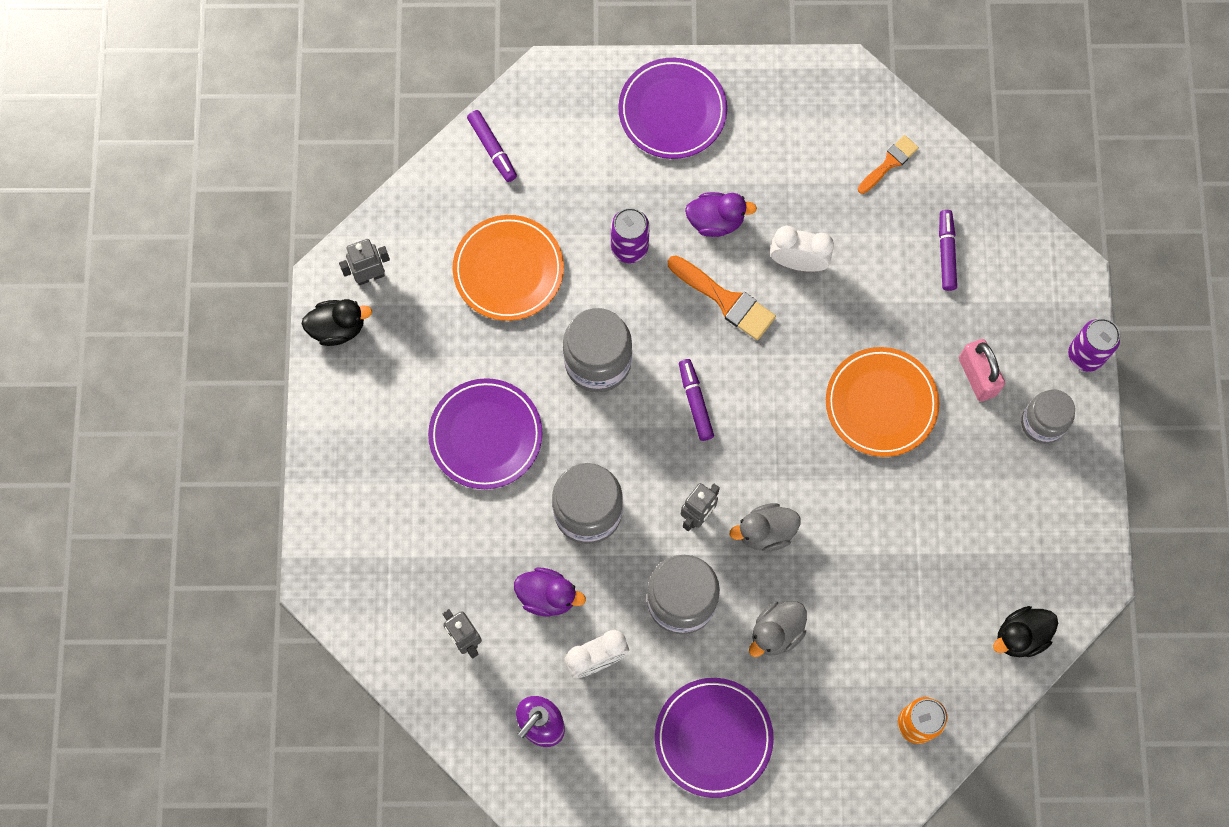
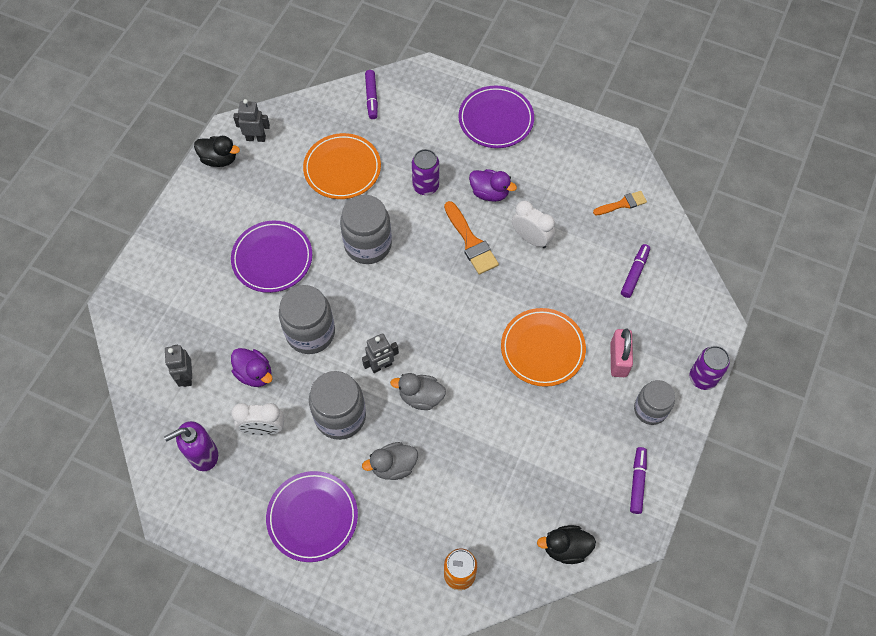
camera: 25 degrees right, 10 degrees down
purple marker [679,359,714,441] -> purple marker moved to [630,447,647,514]

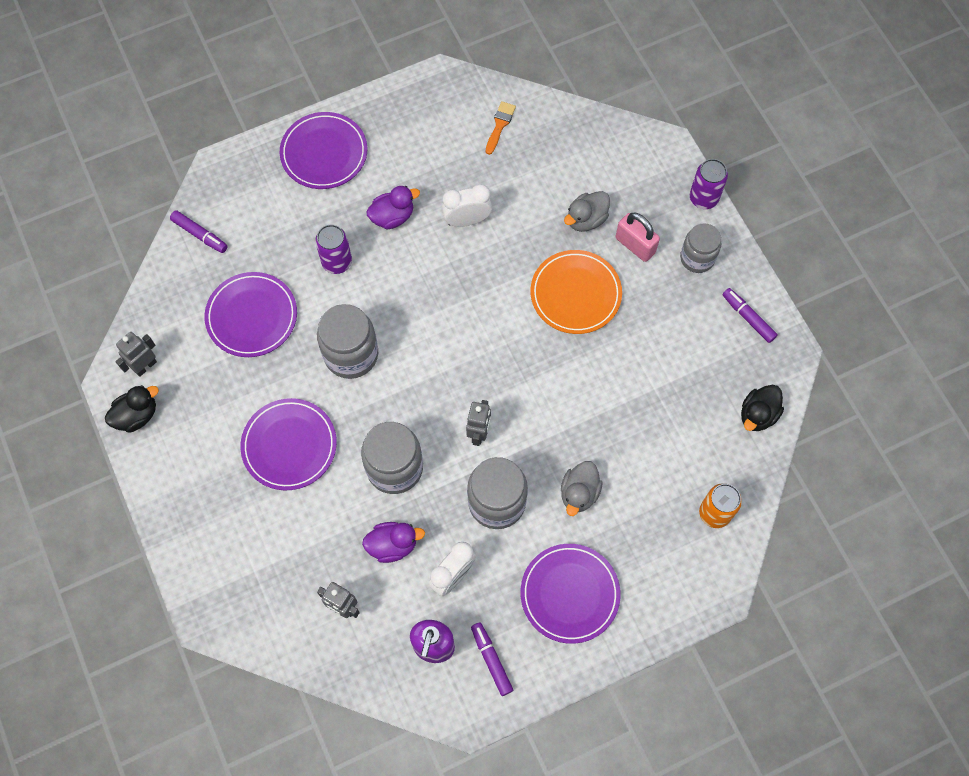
camera: 50 degrees left, 5 degrees up
orange plate [303,133,381,199] -> purple plate [205,272,297,357]
grey duck [390,373,446,410] -> grey duck moved to [564,191,610,232]
orange brush [444,201,499,275] -> none
purple marker [621,244,650,298] -> purple marker moved to [471,622,513,696]

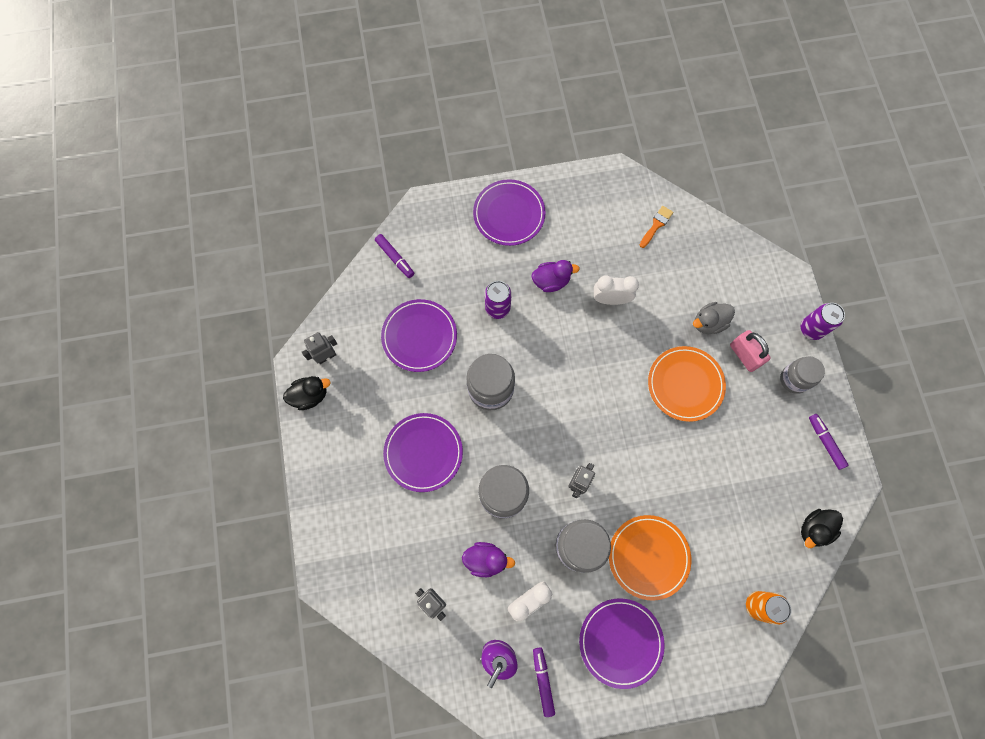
camera: 15 degrees right, 5 degrees up
grey duck [561,461,603,516] -> orange plate [609,515,691,601]

